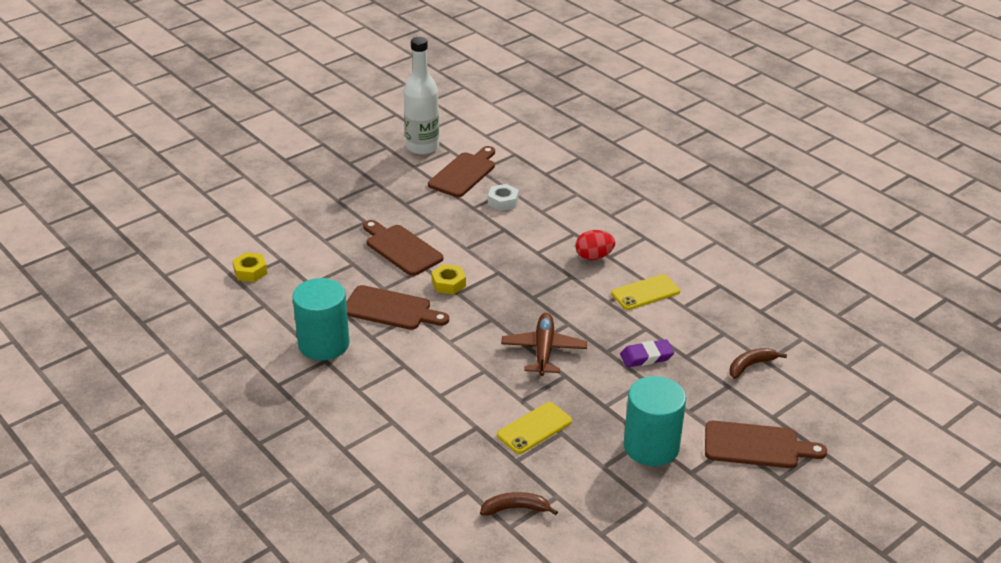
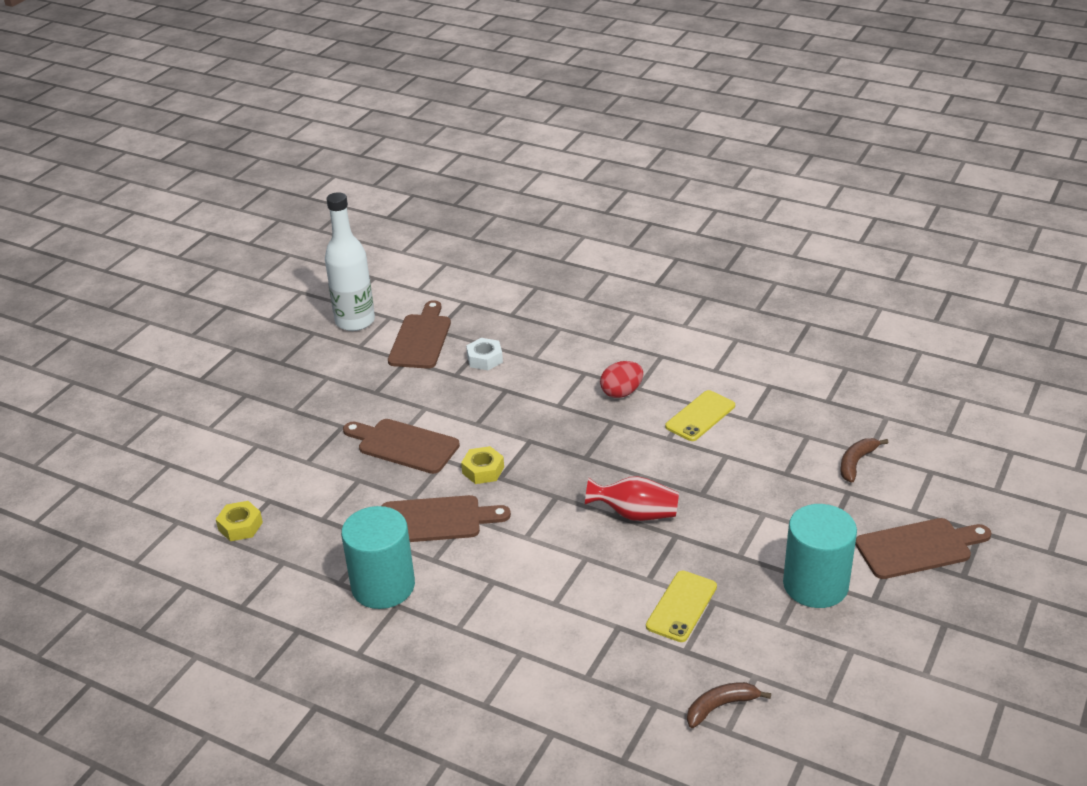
camera: 20 degrees left, 0 degrees up
brown plane [501,313,587,376] -> red vase [585,476,679,521]
purple eraser [620,339,674,367] -> none

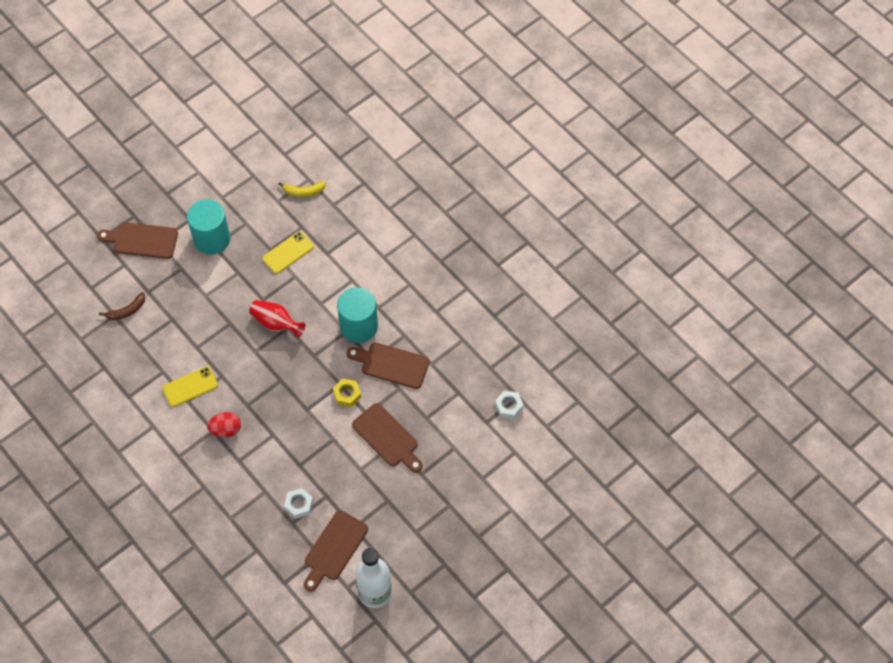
camera: 160 degrees left, 25 degrees up
yellow nut [216,501,263,541] -> white nut [495,391,524,419]
turquoise cylinder [341,506,415,609] -> turquoise cylinder moved to [337,287,378,343]
brown banana [687,682,771,728] -> yellow banana [278,181,326,197]

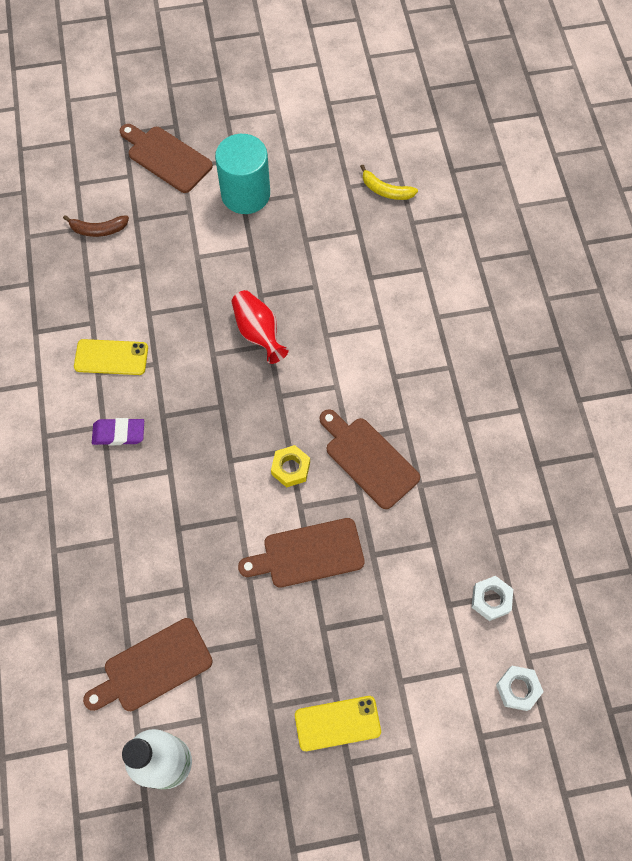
camera: 30 degrees right, 5 degrees up
red egg [207,412,241,438] -> purple eraser [92,418,144,445]
yellow phone [262,231,314,274] -> yellow phone moved to [295,696,381,751]
white nut [284,488,313,519] -> white nut moved to [496,666,544,711]
turquoise cylinder [337,287,378,343] -> none
brown cutting board [352,403,423,473] -> brown cutting board turned 90 degrees clockwise [238,518,365,588]

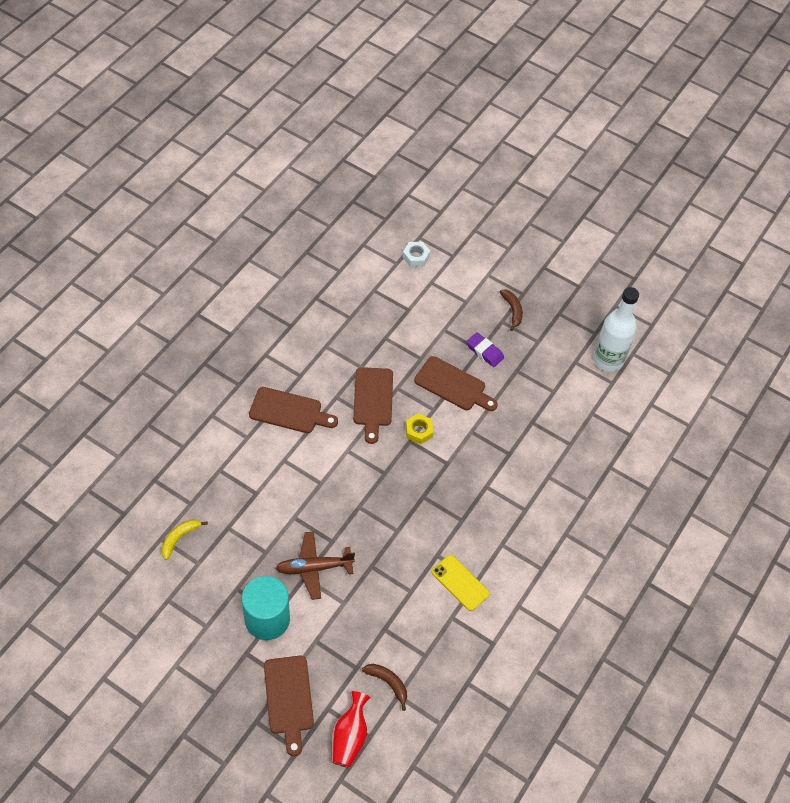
camera: 140 degrees left, 10 degrees down
brown cutting board [83,618,213,711] -> brown cutting board moved to [249,387,338,433]
purple eraser [92,418,144,445] -> purple eraser moved to [467,332,504,367]
red vase [231,290,289,364] -> red vase moved to [332,691,371,768]
yellow phone [295,696,381,751] -> brown banana [499,289,523,331]
yellow banana [360,165,418,200] -> yellow banana turned 120 degrees counterclockwise [161,520,208,560]
white nut [472,576,513,621] -> none
none -> brown plane [276,531,355,600]

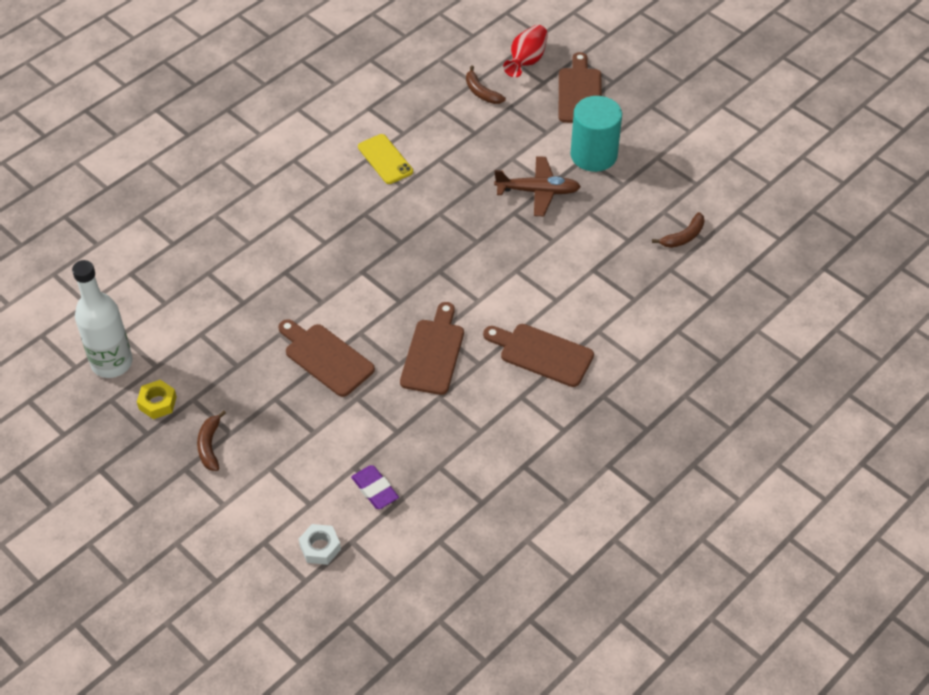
camera: 165 degrees left, 5 degrees down
yellow banana [161,520,208,560] -> brown banana [652,212,705,248]
yellow nut [406,413,433,445] -> yellow nut moved to [137,380,177,419]
purple eraser [467,332,504,367] -> purple eraser moved to [351,465,399,509]

